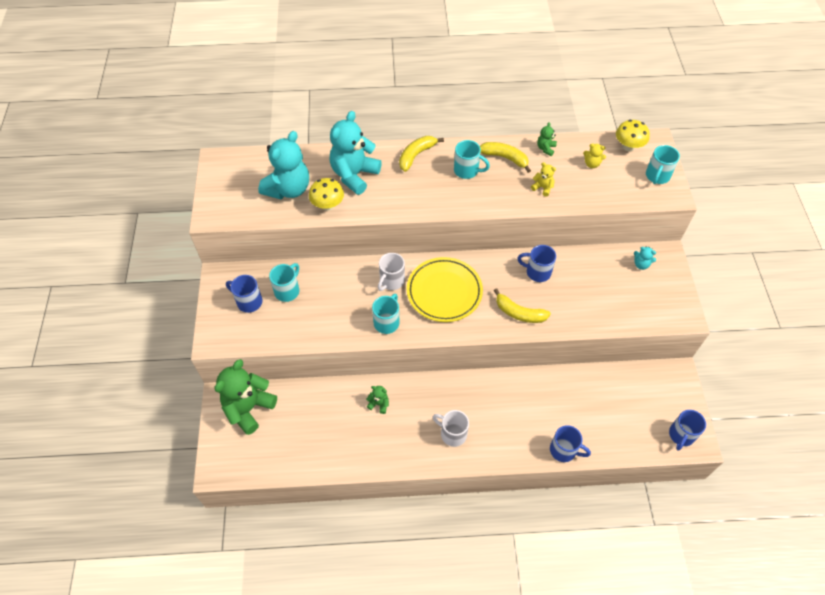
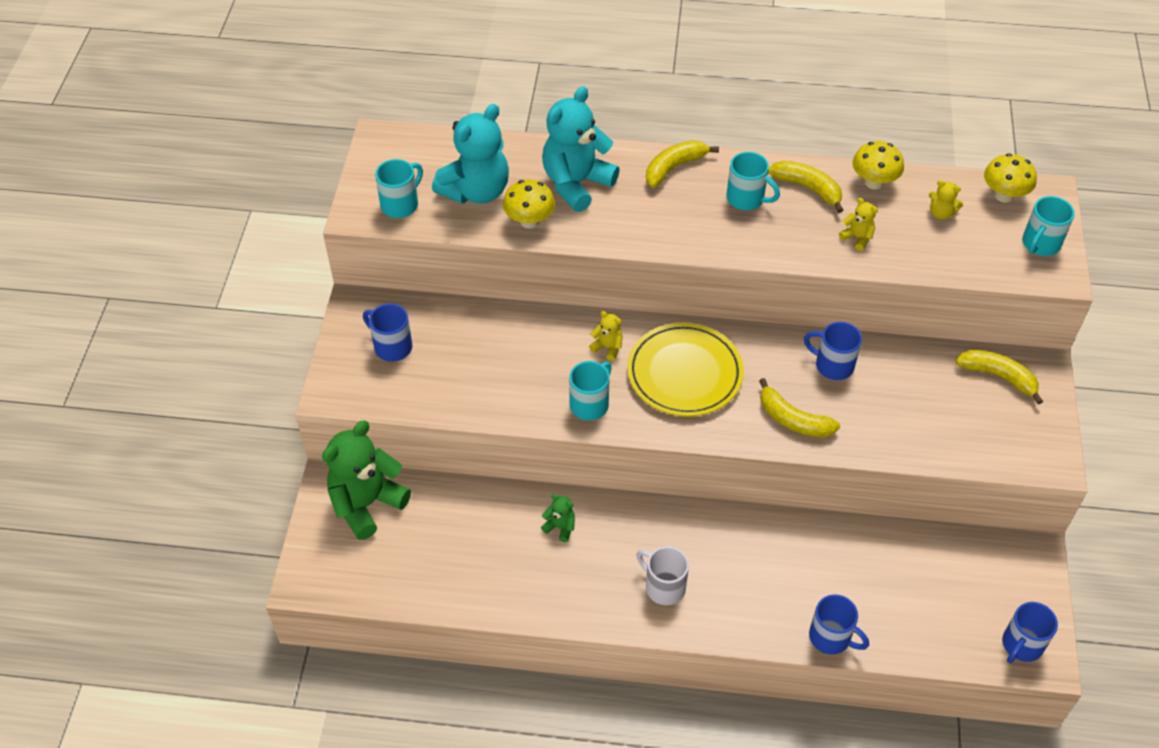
camera: 10 degrees right, 5 degrees down
turquoise mug [269,263,299,302] -> turquoise mug moved to [375,159,423,218]
white mug [378,253,405,291] -> yellow teddy bear [589,311,623,361]
green teddy bear [537,122,557,156] -> yellow mushroom [852,141,904,189]
turquoise teddy bear [634,246,656,270] -> yellow banana [955,350,1043,404]

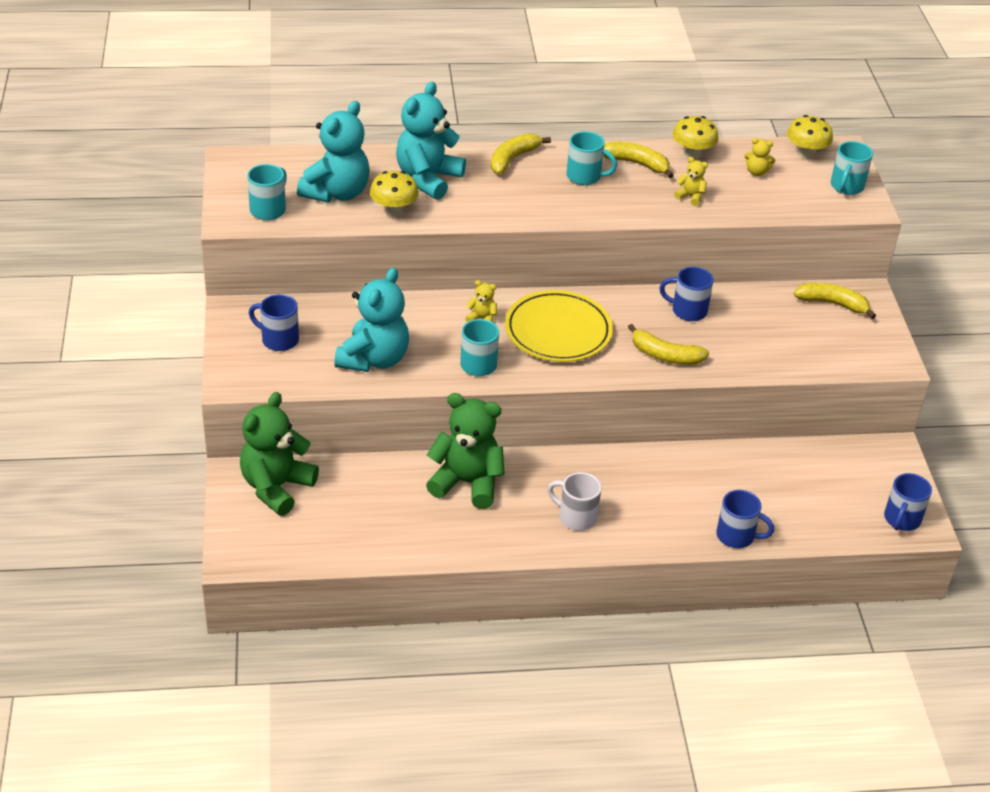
camera: 15 degrees left, 10 degrees down
green teddy bear [541,494,575,542] -> green teddy bear [426,393,505,509], size x2.33
none -> turquoise teddy bear [334,267,409,372]

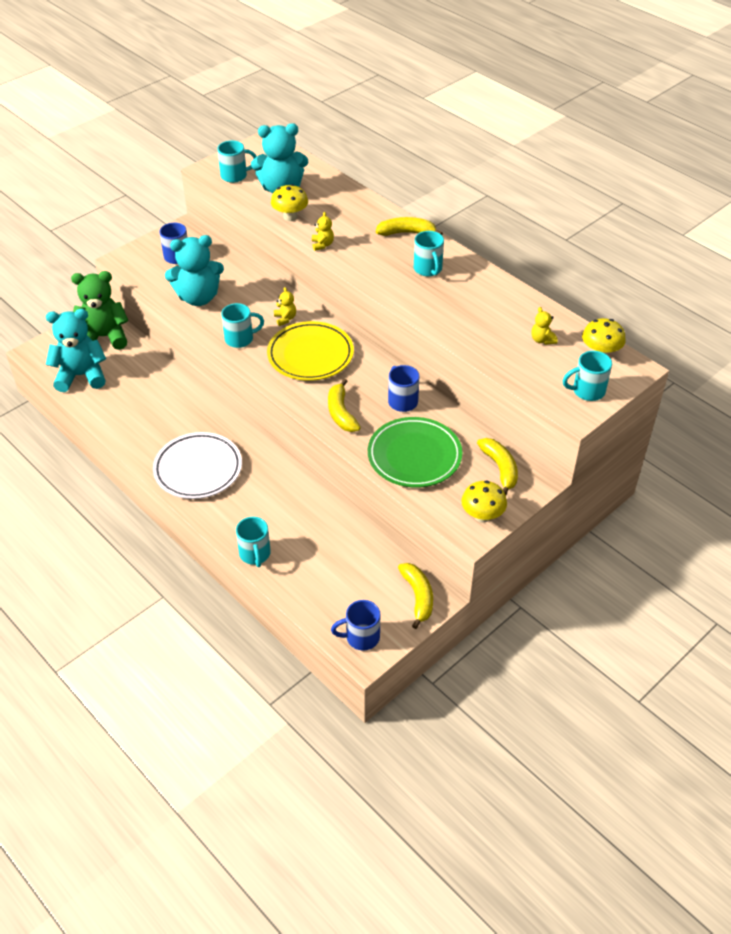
camera: 55 degrees right, 5 degrees up
turquoise teddy bear [396,81,466,200] -> turquoise teddy bear moved to [46,309,106,392]
green teddy bear [426,393,505,509] -> none
white mug [548,472,601,531] -> white plate [153,432,242,499]
yellow banana [603,142,674,178] -> yellow banana moved to [398,563,433,629]
yellow mushroom [672,116,719,160] -> yellow mushroom moved to [461,481,507,523]
yellow teddy bear [674,157,708,206] -> yellow teddy bear moved to [312,212,334,251]
blue mug [716,490,774,548] -> turquoise mug [236,517,271,567]
none -> green plate [368,417,462,488]

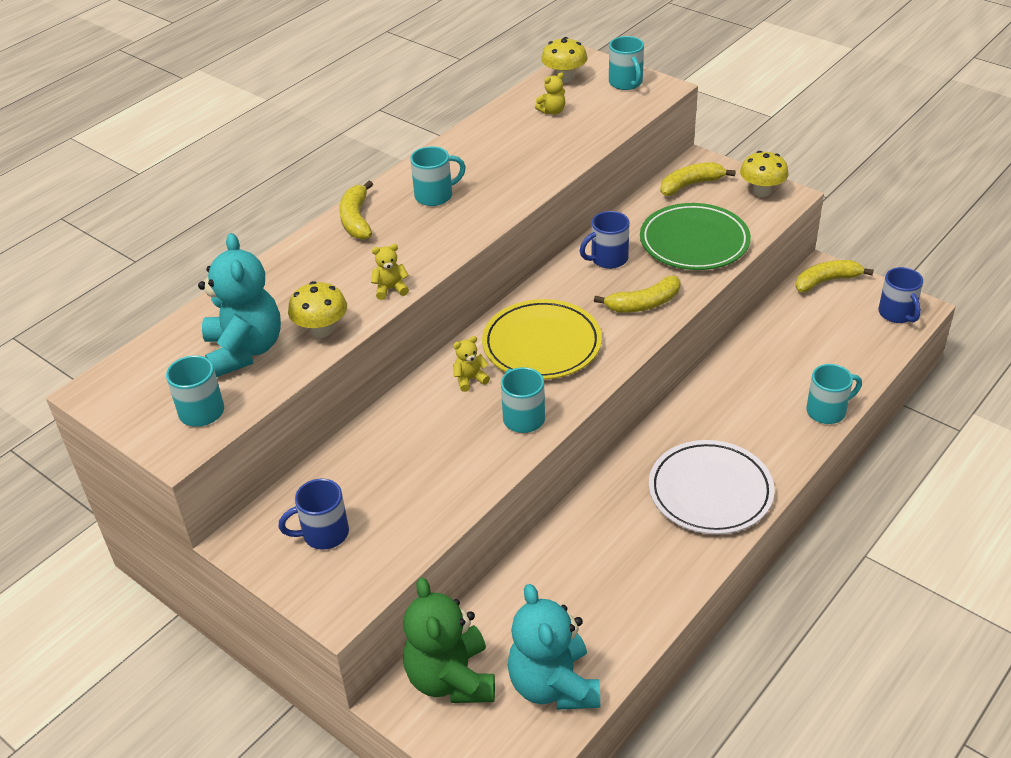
camera: 95 degrees left, 5 degrees down
turquoise teddy bear [165,235,224,306] -> none

